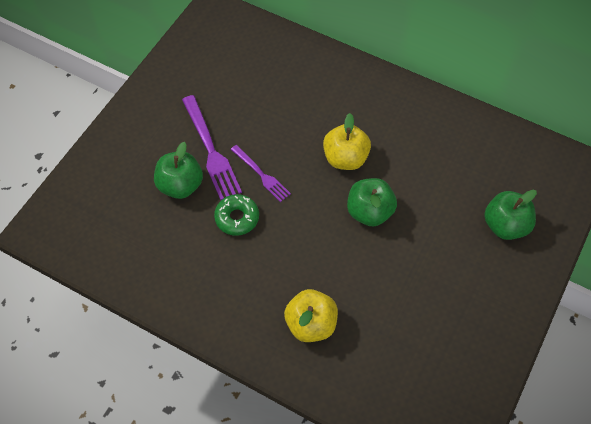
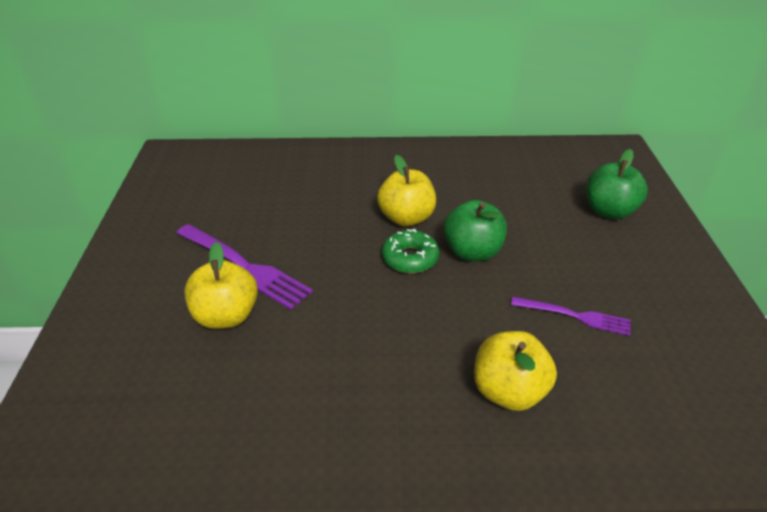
camera: 30 degrees left, 20 degrees down
green apple [154,142,203,199] -> yellow apple [184,242,258,329]
green donut [214,194,259,236] -> green donut moved to [382,229,439,273]
purple fork [230,145,291,202] -> purple fork moved to [511,297,631,336]

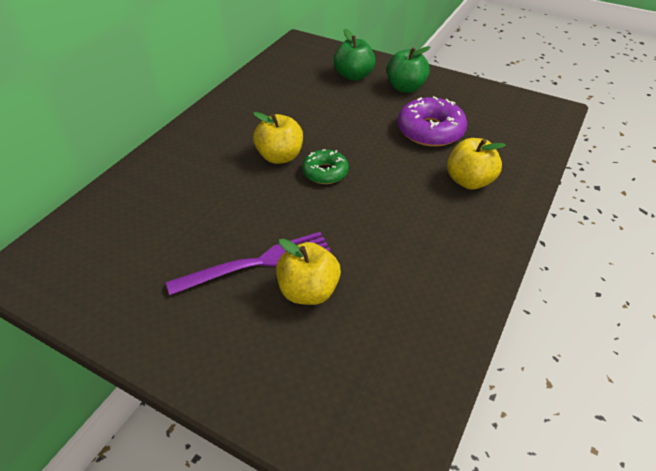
camera: 60 degrees left, 5 degrees up
green apple [443,200,507,261] -> green apple moved to [387,46,430,93]
purple fork [511,297,631,336] -> purple donut [398,96,467,147]

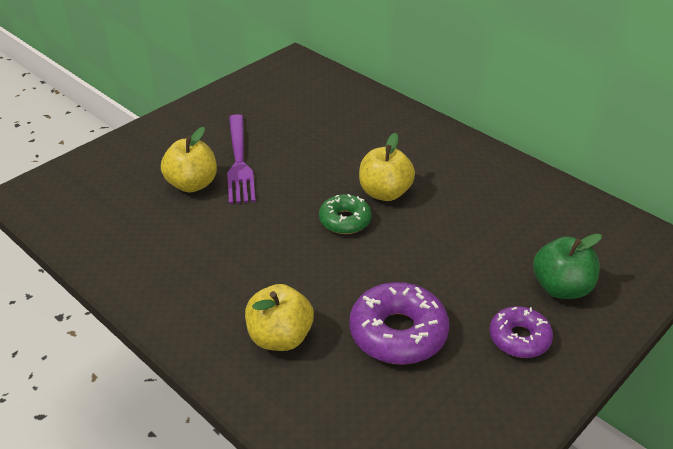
camera: 105 degrees right, 5 degrees down
green apple [387,46,430,93] -> purple donut [490,306,553,358]

